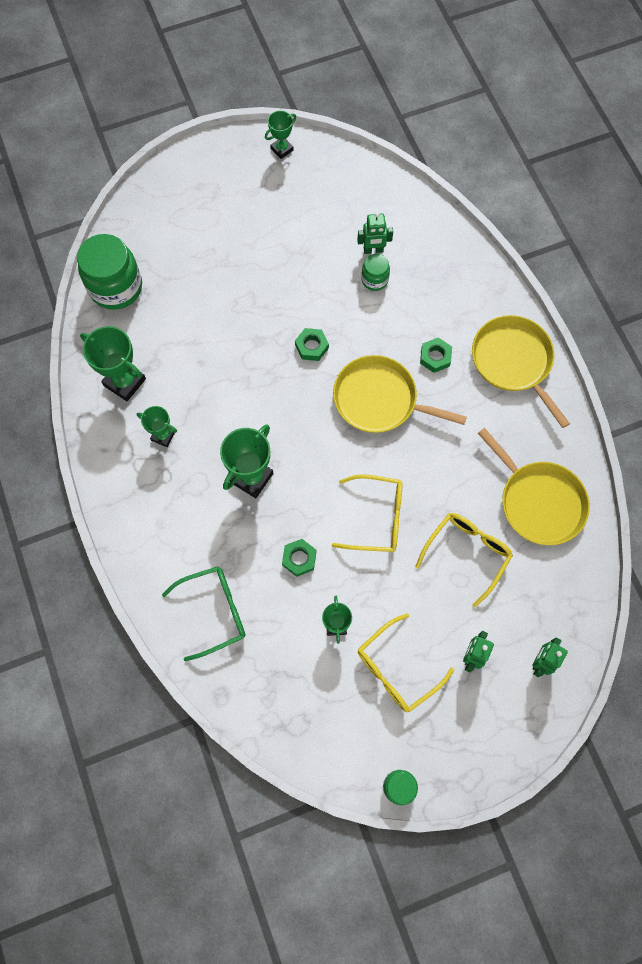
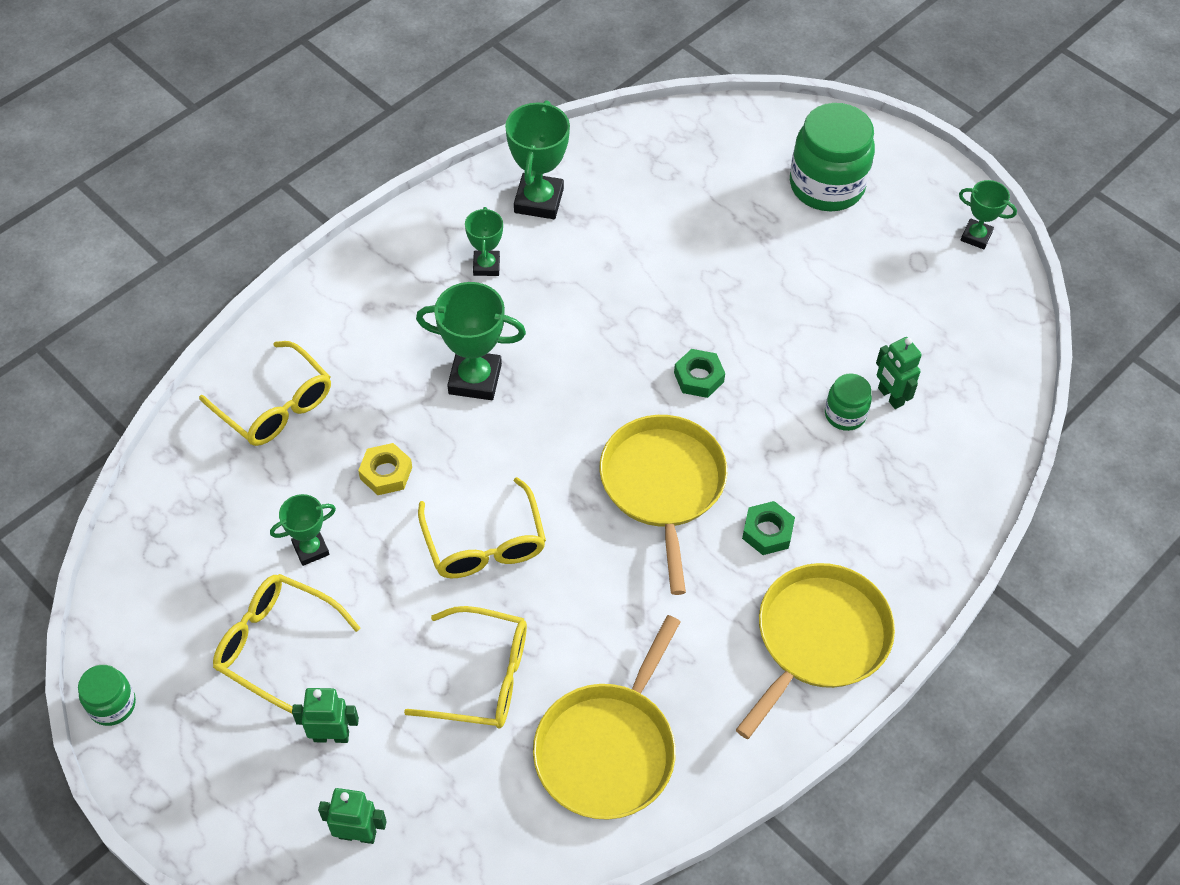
camera: 65 degrees right, 15 degrees down
green jar [77,234,142,310] -> green jar moved to [790,103,875,211]
green glasses [162,566,246,661] -> yellow glasses [199,341,331,446]
green nut [282,539,316,577] -> yellow nut [358,443,412,495]

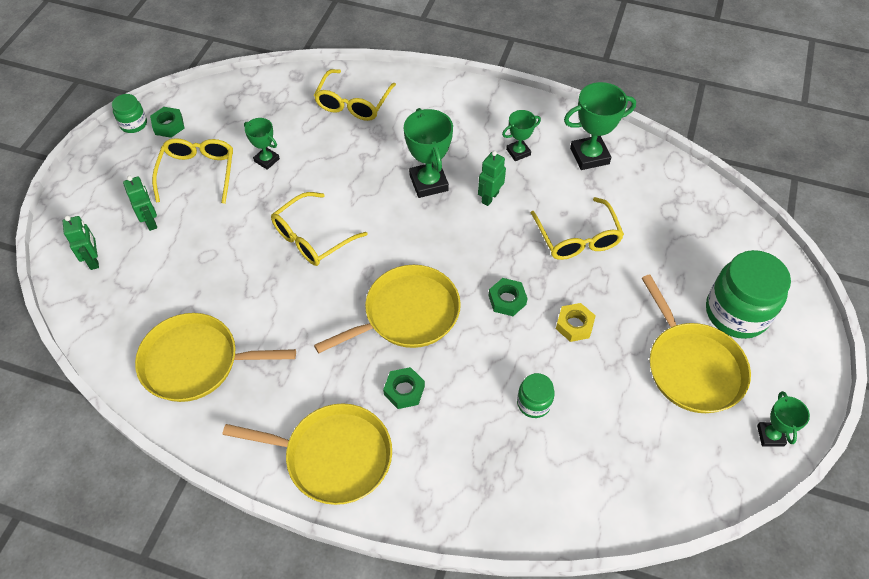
camera: 65 degrees right, 0 degrees up
yellow nut [358,443,412,495] -> yellow nut moved to [556,303,596,342]
yellow glasses [404,606,527,728] -> yellow glasses moved to [531,197,624,260]
green robot [876,337,922,409] -> green robot moved to [478,151,506,206]
none -> green nut [150,107,185,138]
none -> yellow pan [642,274,751,413]

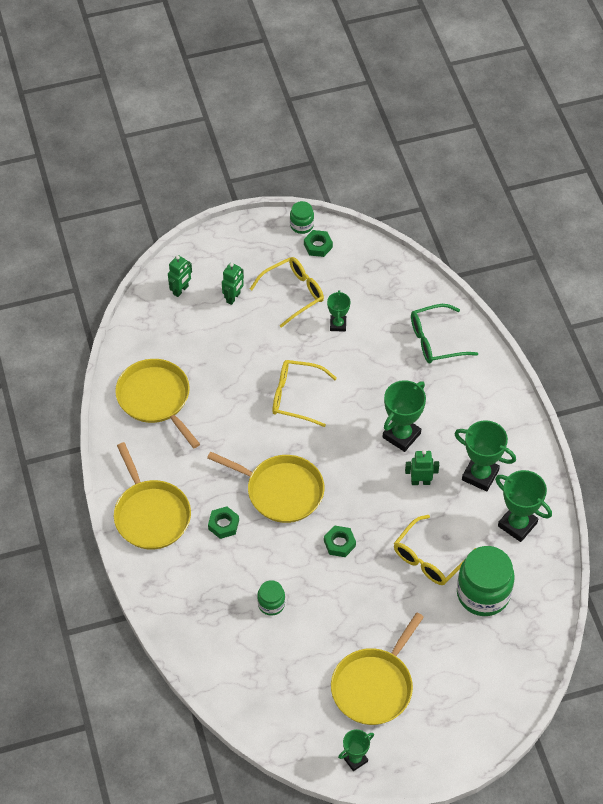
camera: 55 degrees right, 0 degrees up
yellow glasses [314,69,396,121] -> green glasses [411,304,478,363]
green trophy [502,110,541,161] -> green trophy [454,420,516,491], size x1.69
yellow nut [556,303,596,342] -> none
green jar [706,250,791,339] -> green jar moved to [457,546,515,616]

